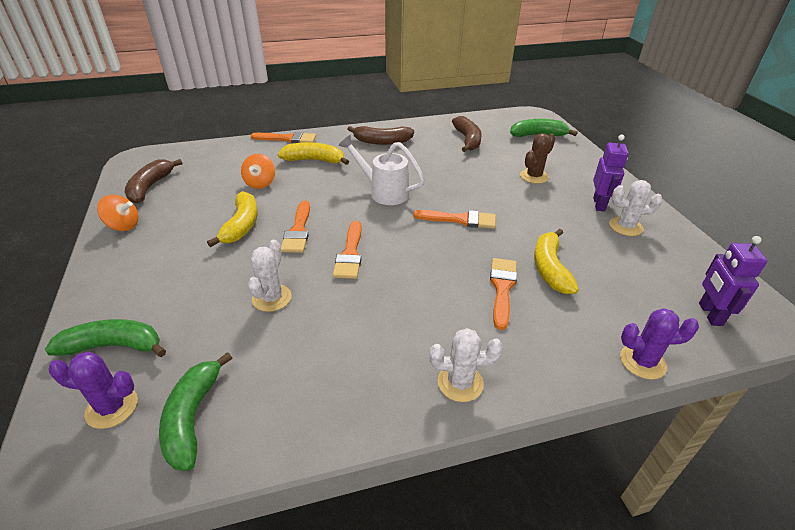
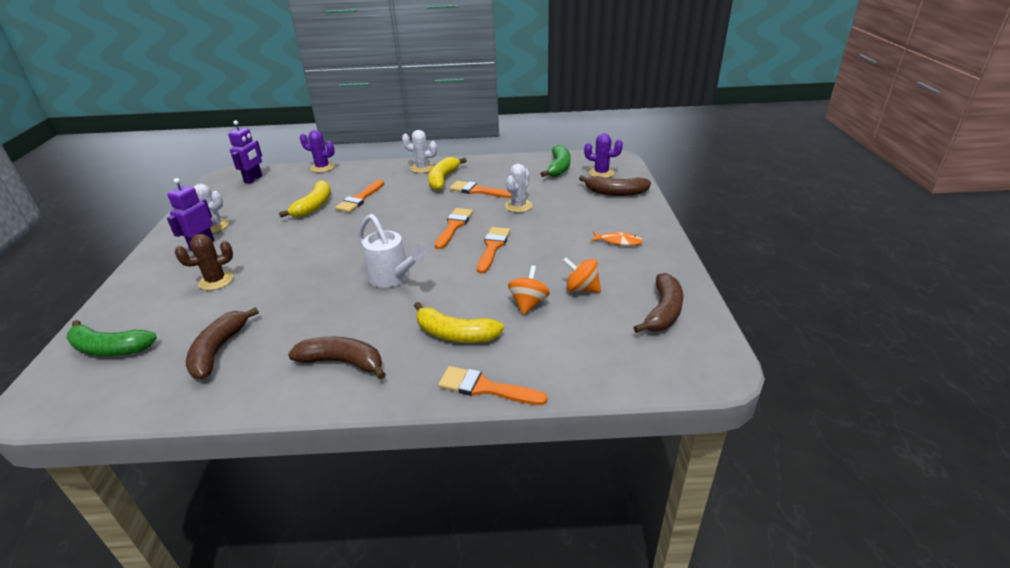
camera: 165 degrees left, 5 degrees down
green banana [44,319,166,357] -> brown banana [579,176,651,196]
orange spinning top [97,195,138,231] -> orange spinning top moved to [563,257,601,293]
yellow banana [207,191,258,247] -> yellow banana moved to [428,157,467,191]
orange brush [413,210,496,229] -> orange brush moved to [450,181,511,198]
none -> orange fish [591,231,643,246]

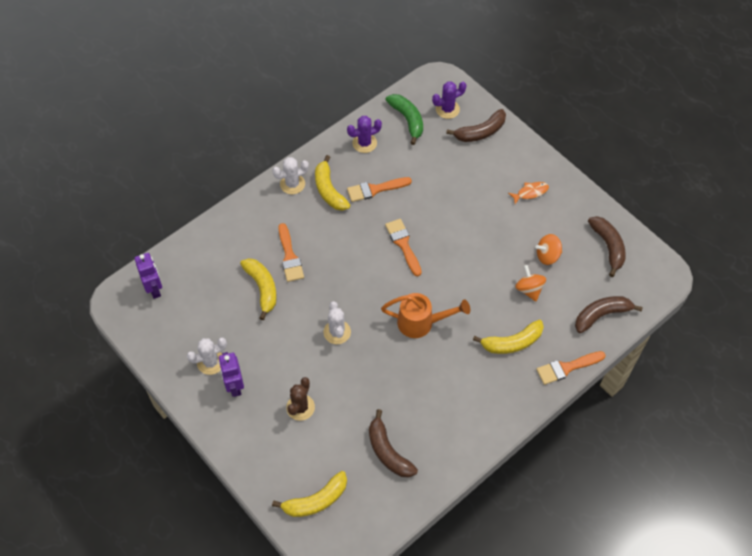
camera: 40 degrees left, 25 degrees up
green banana [66,320,157,356] -> yellow banana [272,471,347,517]
brown banana [288,337,386,379] -> brown banana moved to [575,296,643,333]
purple cactus [300,130,335,173] -> purple cactus moved to [347,116,382,153]
white watering can [358,214,429,288] -> orange watering can [381,293,470,338]
orange brush [477,227,510,274] -> none
white cactus [505,164,533,212] -> white cactus moved to [324,301,351,344]

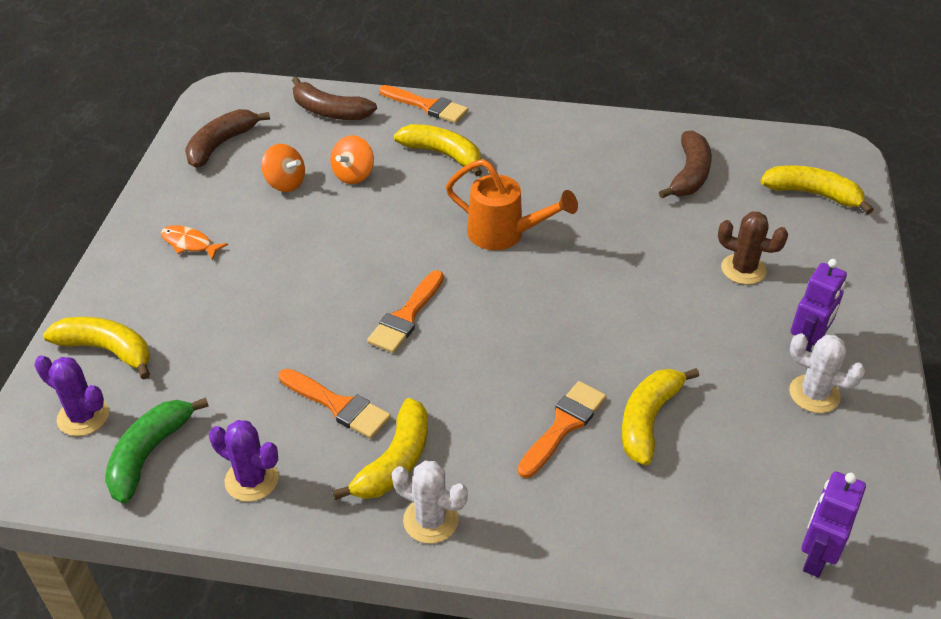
camera: 130 degrees left, 15 degrees down
brown cactus [286,377,315,421] -> brown cactus turned 45 degrees clockwise [718,211,788,285]
white cactus [324,301,351,344] -> none
orange watering can [381,293,470,338] -> orange watering can turned 150 degrees clockwise [446,159,578,250]
brown banana [446,109,506,142] -> yellow banana [43,317,150,379]

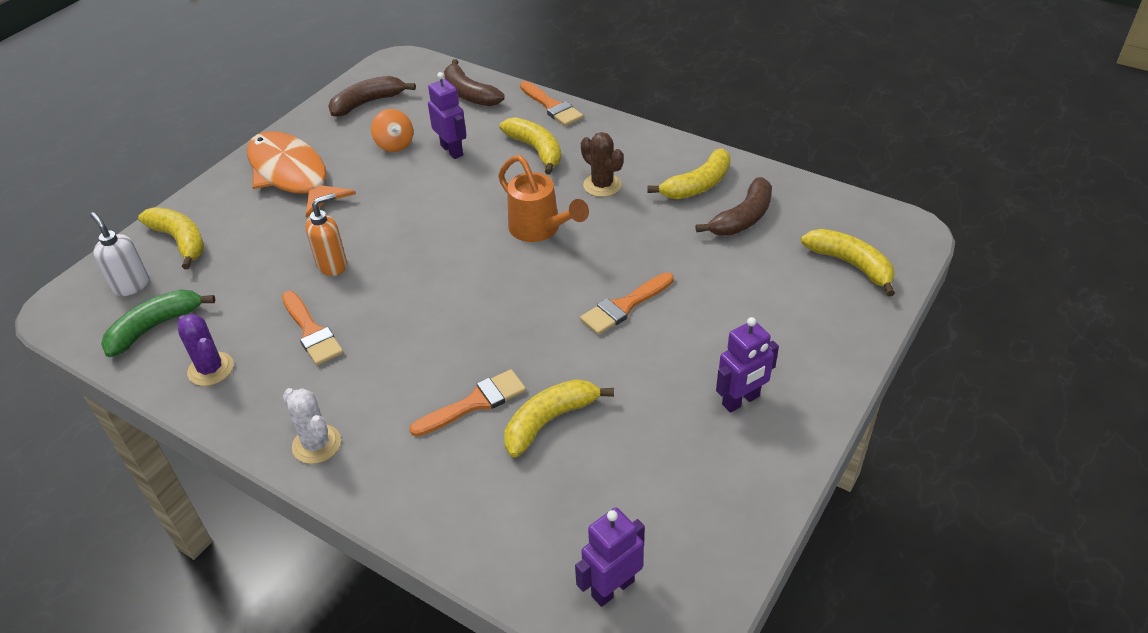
camera: 25 degrees right, 0 degrees up
purple cactus [34,355,109,436] -> white soap dispenser [90,212,149,296]
orange fish [161,225,228,261] -> orange fish [247,131,356,219], size x2.46
orange spinning top [330,135,374,184] -> purple robot [428,72,466,159]
yellow banana [332,398,428,500] -> yellow banana moved to [647,149,731,199]
orange brush [367,270,444,353] -> orange brush moved to [580,272,674,335]
brown cactus [718,211,788,285] -> brown cactus moved to [581,132,624,197]
white cactus [789,333,865,413] -> none
none -> orange soap dispenser [305,193,347,276]

